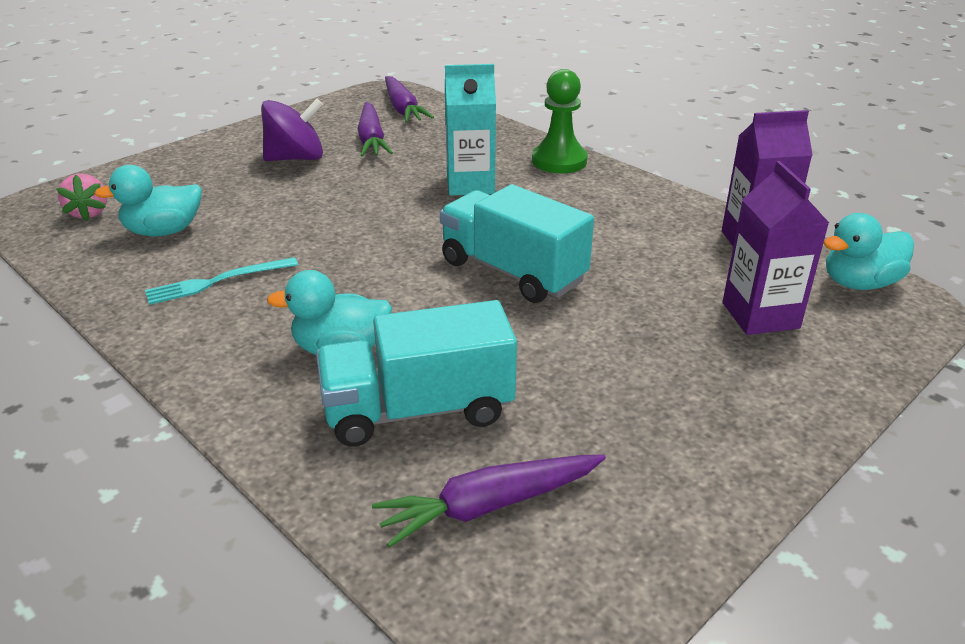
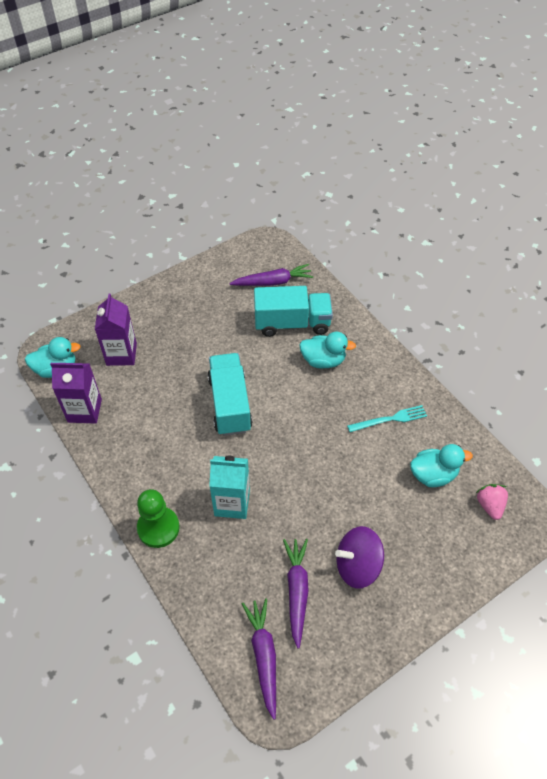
camera: 170 degrees left, 20 degrees up
turquoise truck [440,184,594,303] -> turquoise truck turned 150 degrees counterclockwise [208,353,253,436]

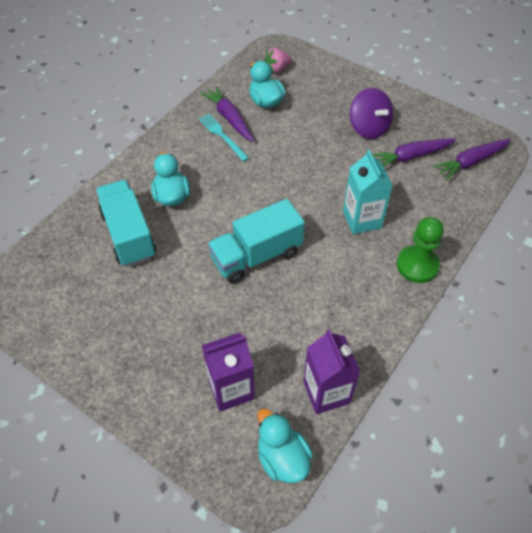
camera: 110 degrees left, 0 degrees up
purple carrot [229,264,313,286] -> purple carrot moved to [200,86,254,141]

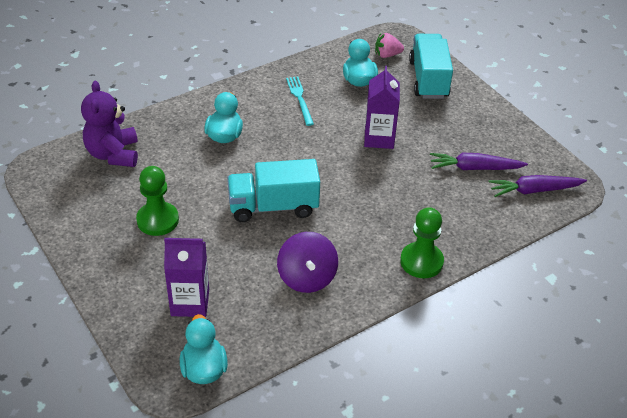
camera: 20 degrees right, 10 degrees down
turquoise truck [96,180,156,267] -> turquoise truck moved to [409,34,453,99]
purple carrot [200,86,254,141] -> none
purple carton [303,329,360,414] -> purple carton moved to [364,66,400,149]
turquoise carton [343,150,393,234] -> none
purple spinning top [350,88,393,139] -> purple spinning top moved to [277,232,338,293]
none -> purple teddy bear [81,81,138,167]
none -> green pawn [136,166,179,236]

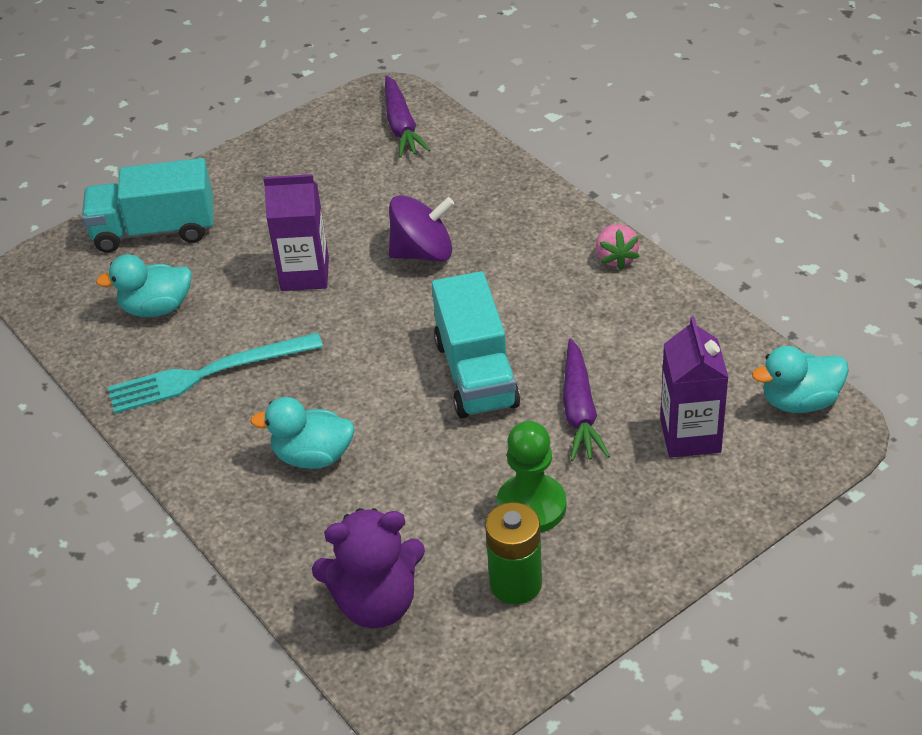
camera: 90 degrees left, 0 degrees up
purple spinning top [277,232,338,293] -> purple spinning top moved to [389,195,454,262]
turquoise fork [286,76,314,126] -> turquoise fork [108,333,323,414], size x1.60
pink strawberry [375,33,404,58] -> pink strawberry moved to [596,224,640,270]
green pawn [400,207,444,278] -> none
purple carrot [430,153,528,170] -> purple carrot moved to [563,338,610,461]
none -> green battery [485,502,542,604]

